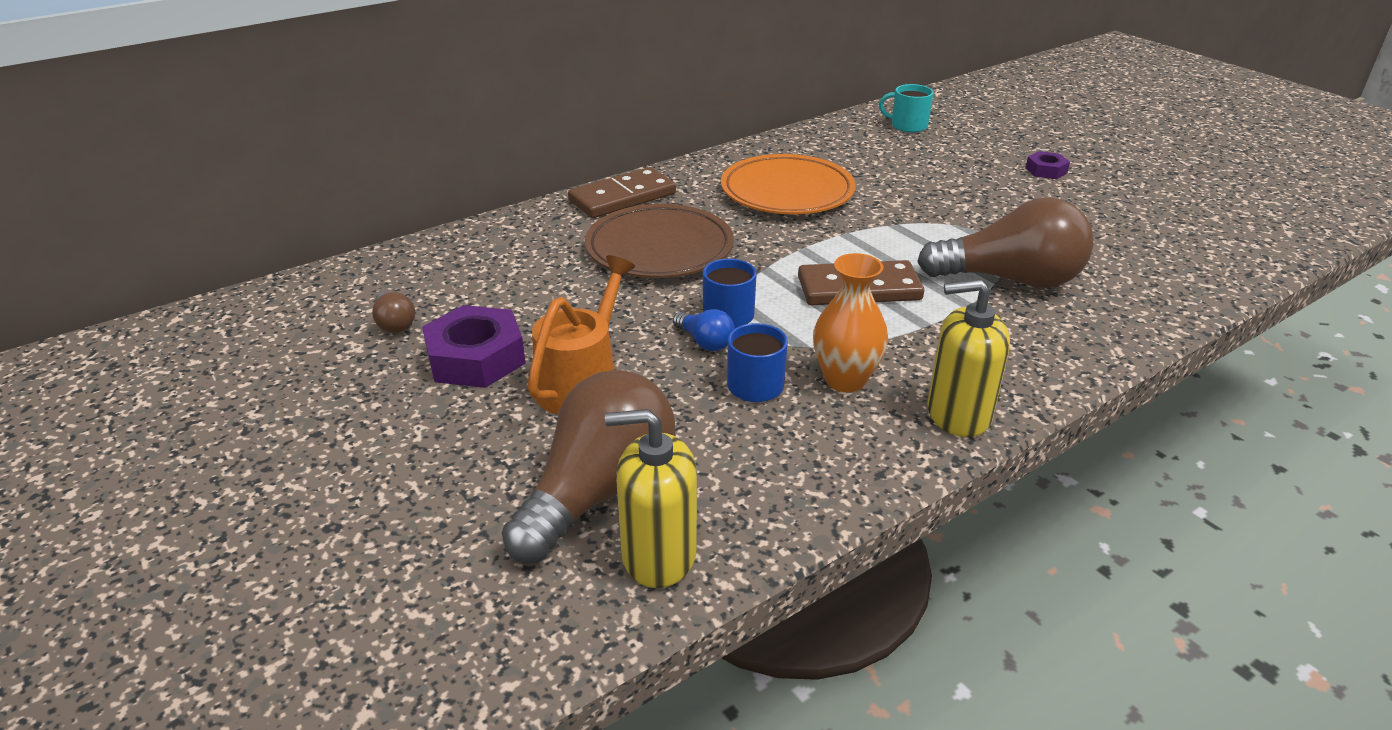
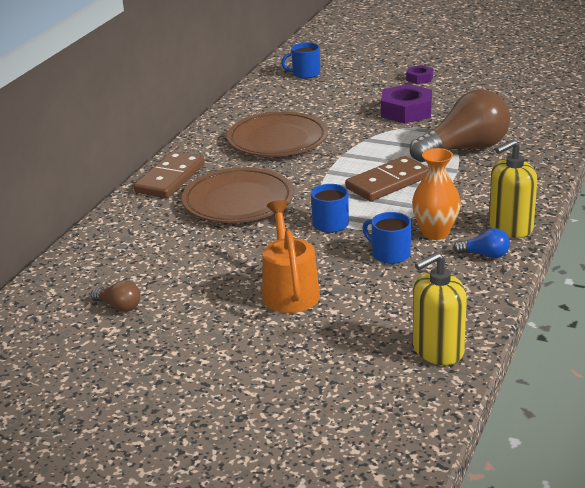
camera: 30 degrees left, 5 degrees down
purple nut [422,305,526,388] -> purple nut moved to [381,84,432,124]
brown light bulb [502,370,675,563] -> none
blue light bulb [673,309,735,351] -> blue light bulb moved to [453,228,510,258]
orange plate [721,154,856,214] -> brown plate [227,111,328,157]
turquoise mug [879,84,934,133] -> blue mug [281,42,320,79]

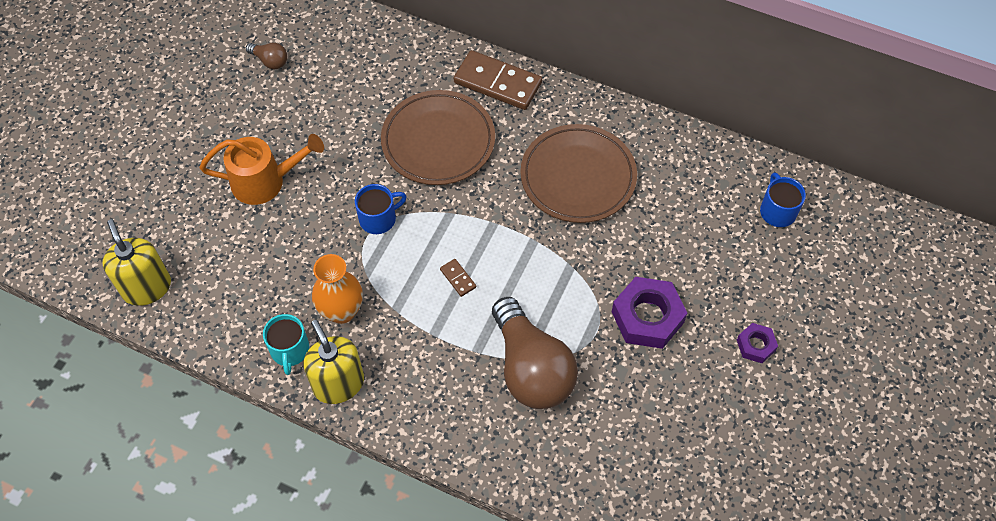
camera: 90 degrees right, 30 degrees up
brown light bulb [91,280,140,312] -> brown light bulb turned 90 degrees counterclockwise [246,43,287,69]
brown domino [345,156,429,201] -> brown domino [440,259,476,297], size x0.43
blue mug [362,212,411,264] -> none
blue light bulb [453,228,510,258] -> turquoise mug [263,314,309,375]

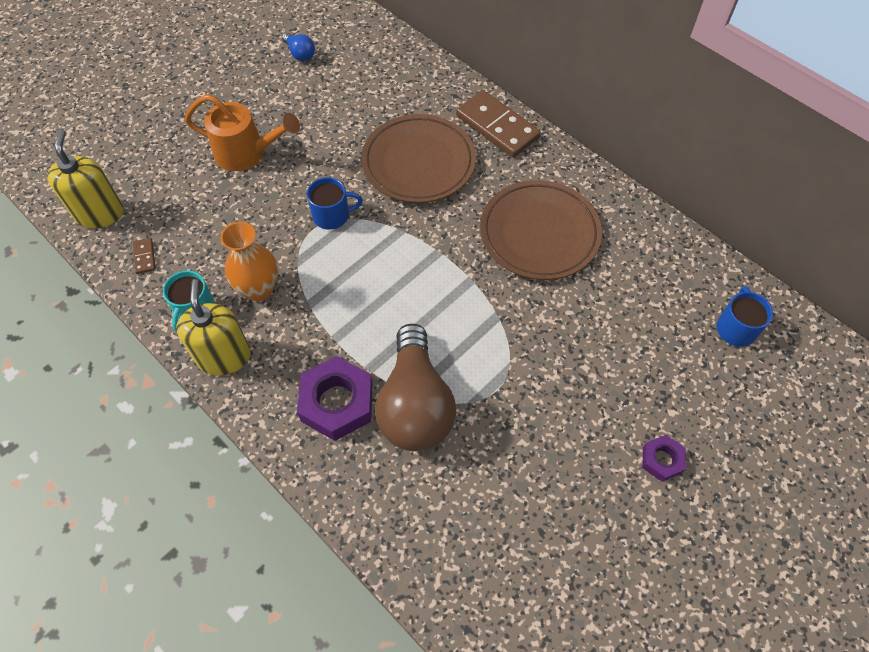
camera: 20 degrees right, 0 degrees up
brown light bulb [246,43,287,69] -> blue light bulb [282,33,315,61]
brown domino [440,259,476,297] -> brown domino moved to [132,238,155,274]
purple nut [612,277,687,349] -> purple nut moved to [297,356,373,441]

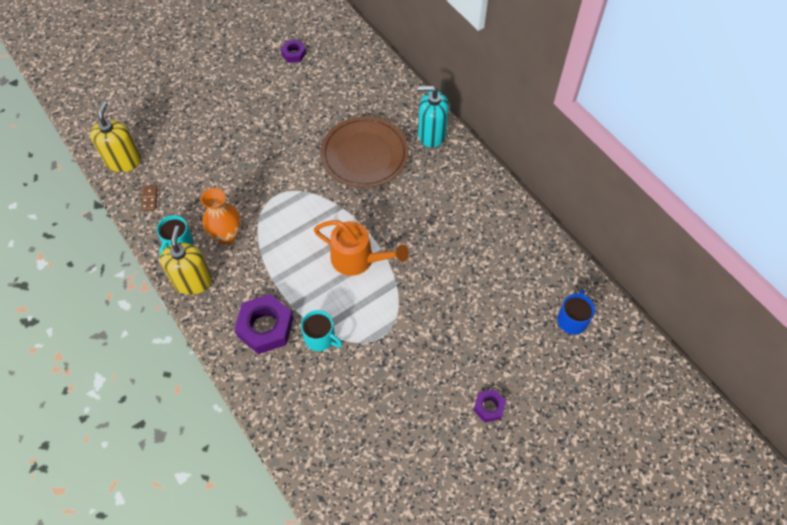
camera: 10 degrees right, 0 degrees up
orange watering can [185,94,300,171] -> orange watering can moved to [314,220,409,276]
blue light bulb [282,33,315,61] -> purple nut [280,40,307,63]
blue mug [307,177,363,230] -> none
brown light bulb [375,324,456,451] -> turquoise mug [301,310,342,351]
brown domino [456,90,541,157] -> turquoise soap dispenser [417,86,449,148]
brown plate [480,180,602,280] -> none

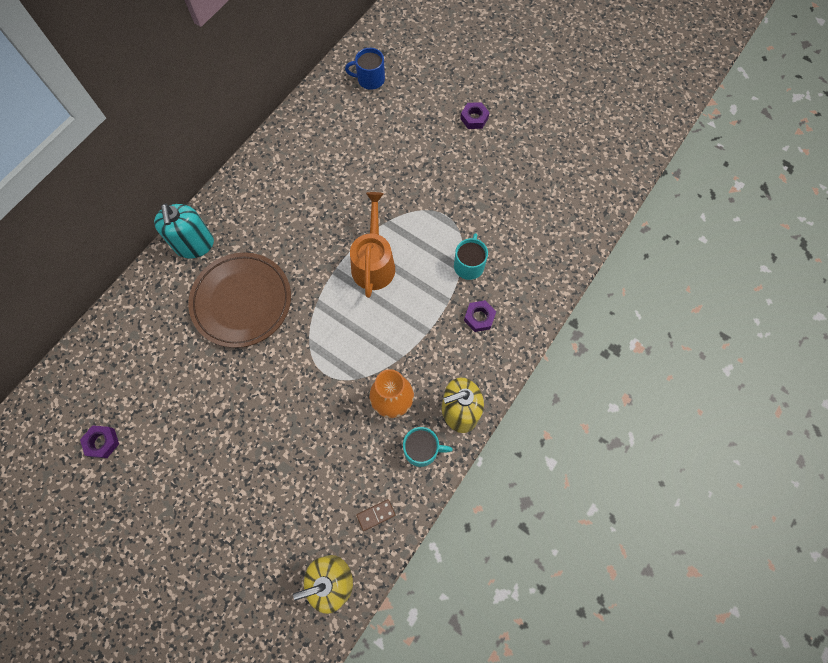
camera: 110 degrees left, 10 degrees up
purple nut [234,294,294,354] -> purple nut [464,300,496,332], size x0.53

